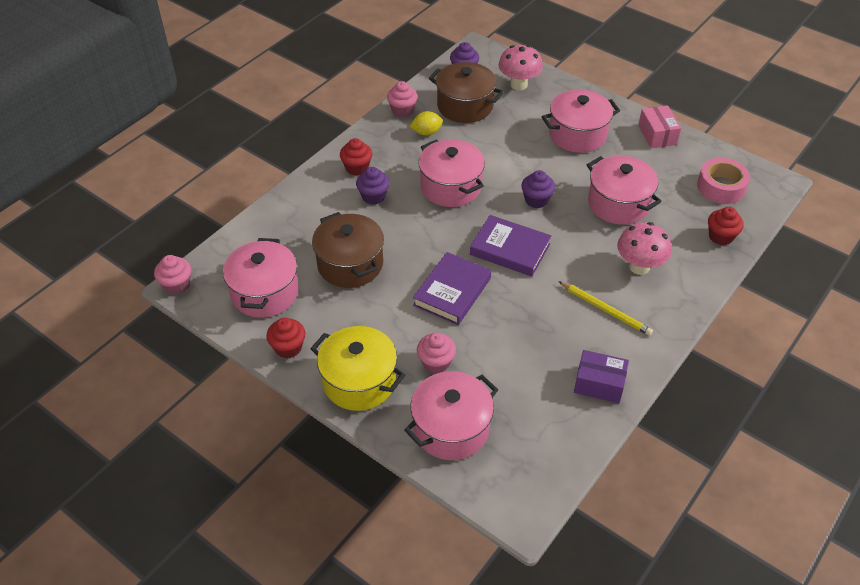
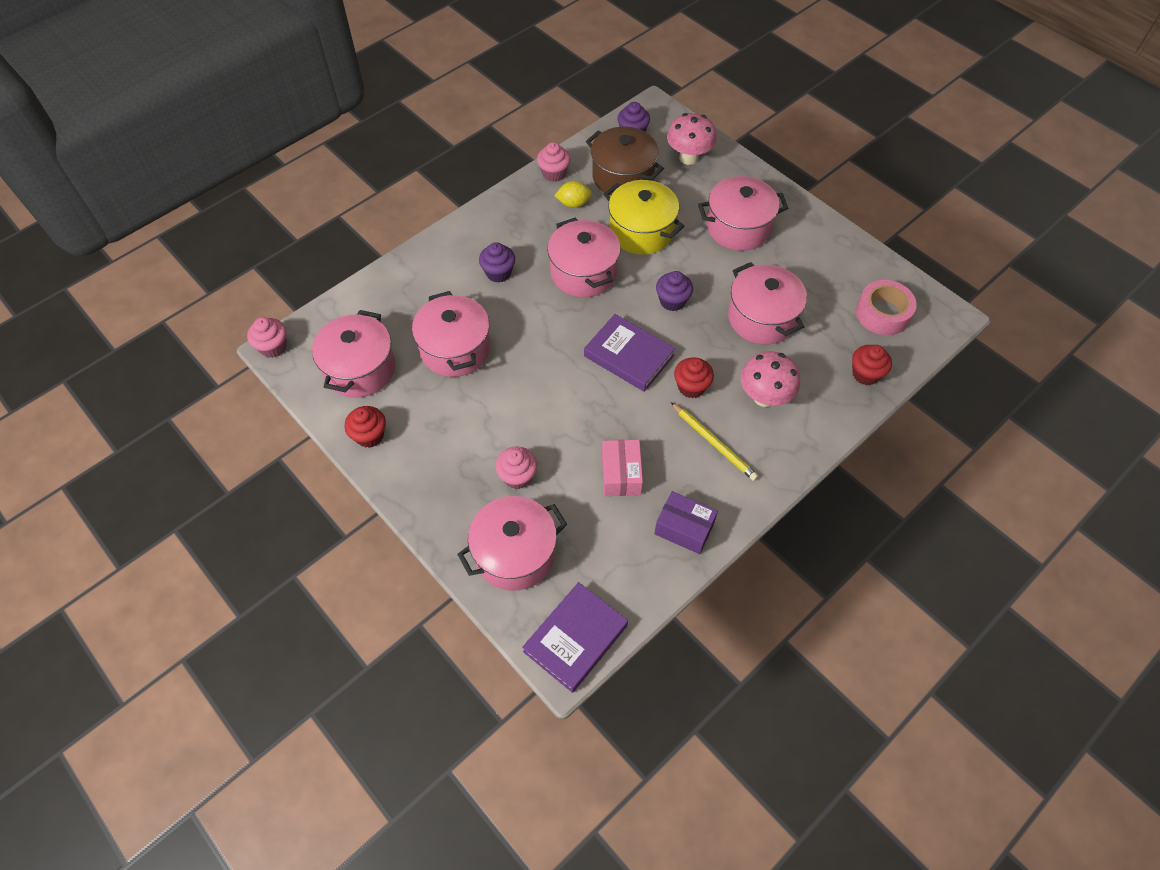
camera: 10 degrees right, 10 degrees up
yellow pot [310,326,405,411] -> yellow pot moved to [604,180,684,255]
brown pot [312,212,384,288] -> pink pot [412,291,490,377]
red cupcake [340,138,372,176] -> red cupcake moved to [674,357,714,398]
purple book [413,252,491,325] -> purple book moved to [522,582,628,693]
pink box [638,105,681,148] -> pink box moved to [602,440,643,496]

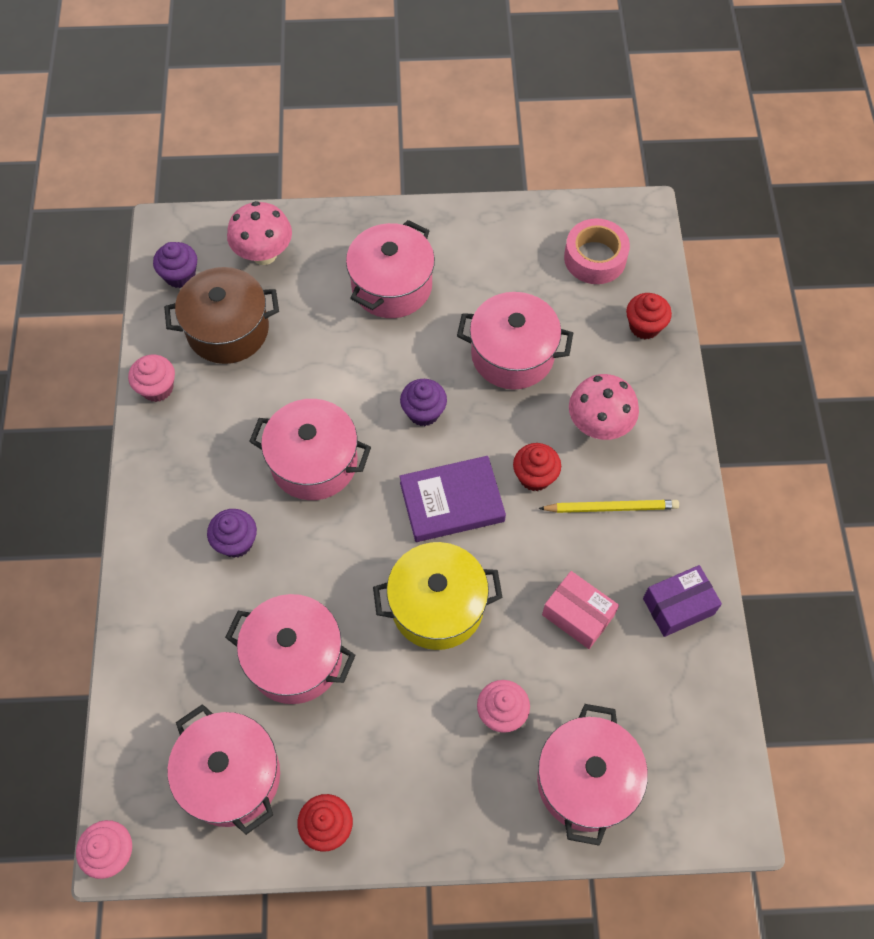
camera: 50 degrees left, 5 degrees up
purple book [522,582,628,693] -> none
yellow lemon [554,181,592,208] -> none
yellow pot [604,180,684,255] -> yellow pot moved to [373,542,503,650]

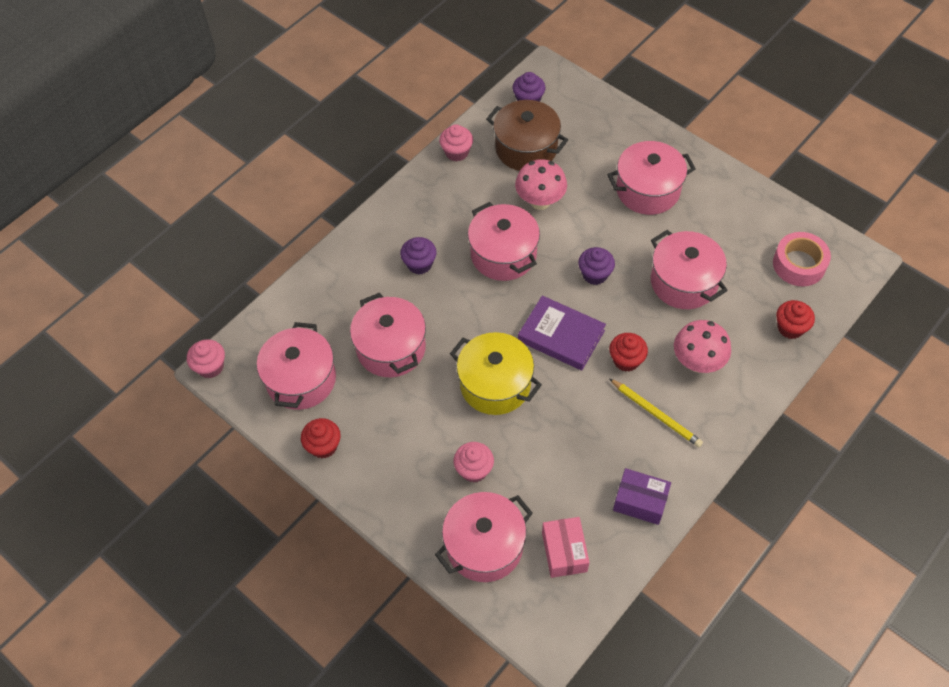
camera: 45 degrees right, 5 degrees down
pink mushroom [227,201,292,265] -> pink mushroom moved to [515,159,567,210]
pink box [542,571,619,649] -> pink box moved to [542,517,590,578]

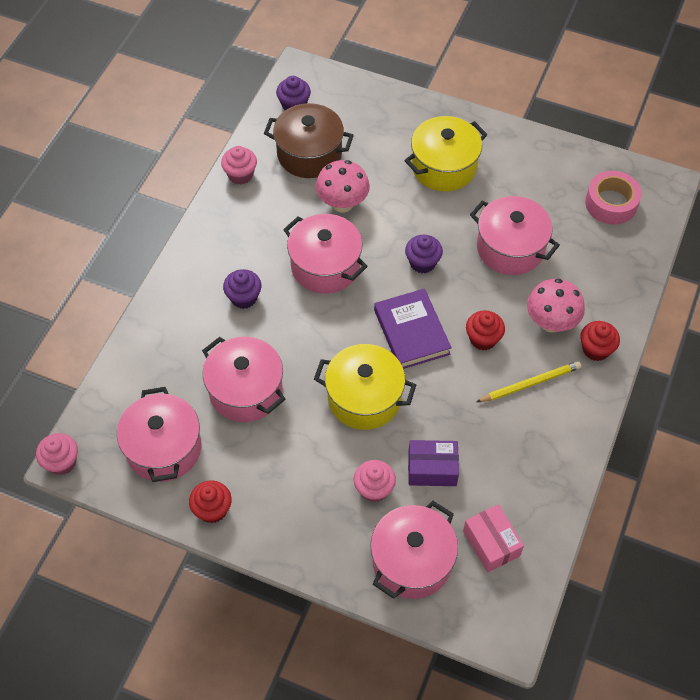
camera: 20 degrees left, 0 degrees up
purple book [518,295,606,370] -> purple book turned 60 degrees clockwise [374,288,452,369]
pink pot [607,141,696,215] -> yellow pot [404,116,488,192]
yellow pencil [609,378,703,447] -> yellow pencil turned 45 degrees counterclockwise [476,361,581,402]
purple box [613,468,671,525] -> purple box moved to [408,440,459,486]
red cupcake [776,300,815,339] -> red cupcake moved to [580,321,620,361]

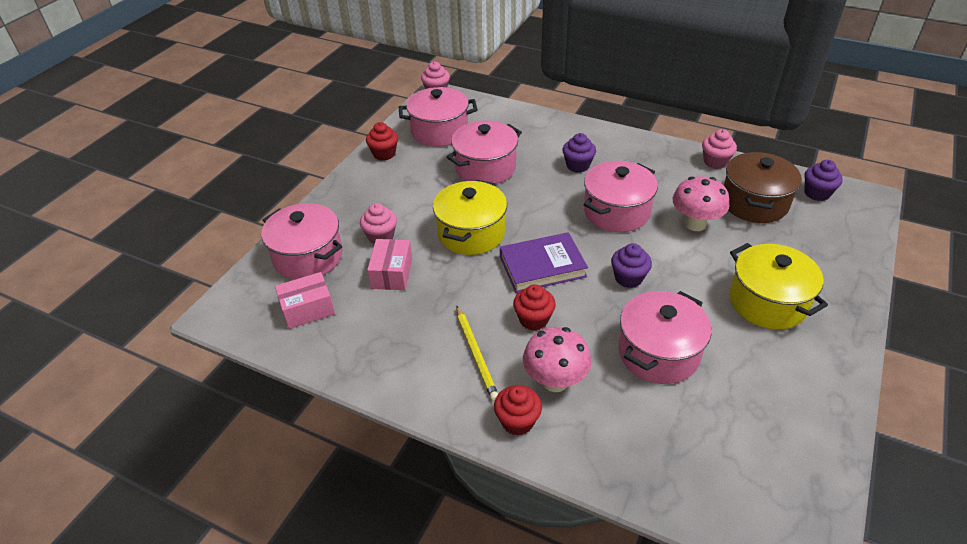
camera: 95 degrees right, 15 degrees down
purple box [408,440,459,486] -> pink box [367,239,412,290]
pink tape [585,171,642,225] -> none

